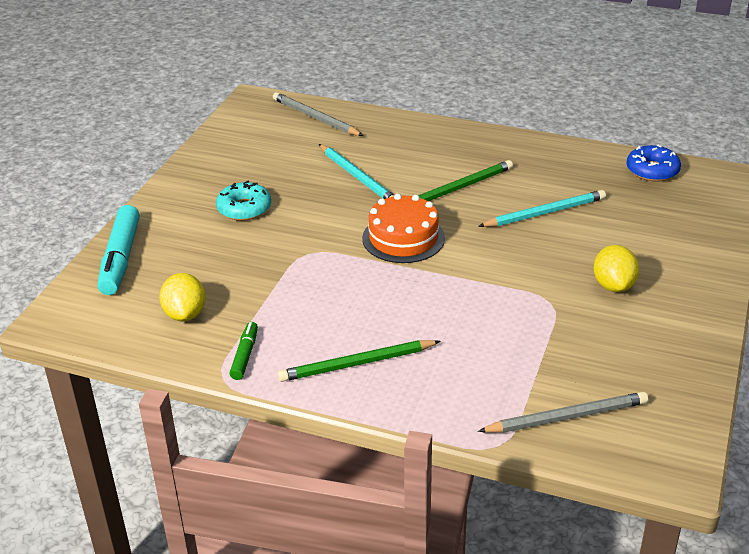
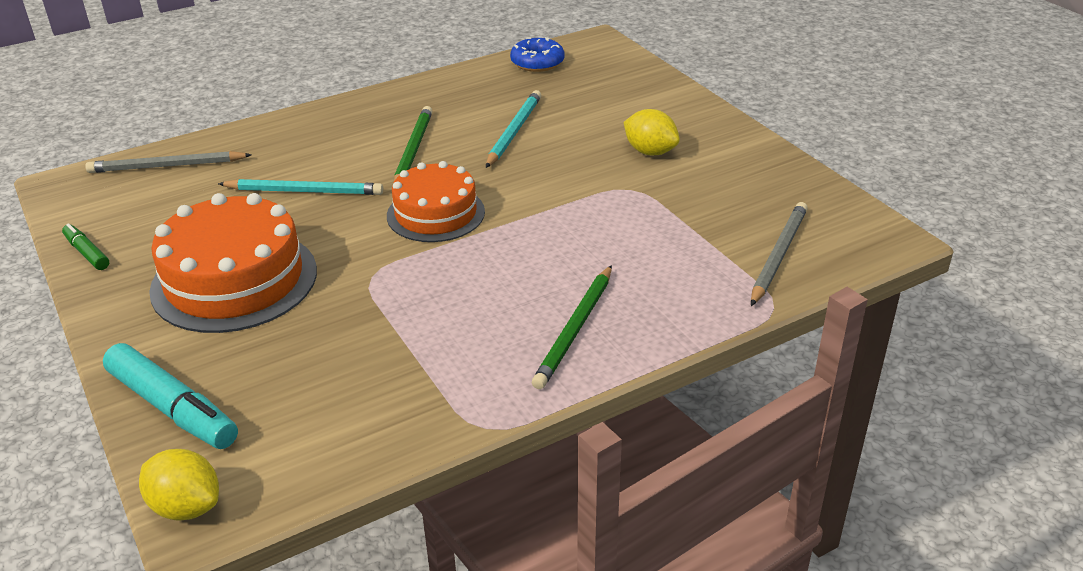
camera: 50 degrees left, 0 degrees up
yellow lemon [159,273,206,321] -> yellow lemon moved to [139,449,219,521]
turquoise donut [216,181,271,221] -> orange cake [149,193,317,333]
green marker [229,322,258,380] -> green marker moved to [62,223,109,270]

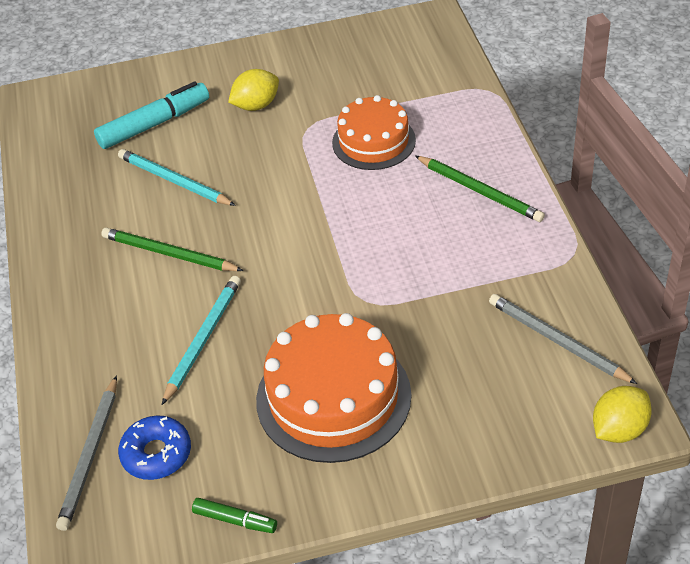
camera: 70 degrees left, 10 degrees up
green marker [62,223,109,270] -> green marker turned 135 degrees counterclockwise [192,498,277,533]
turquoise marker [103,343,238,449] -> turquoise marker moved to [94,81,209,149]
orange cake [387,161,485,242] -> orange cake moved to [332,95,416,170]
blue donut [510,37,564,72] -> blue donut moved to [118,416,191,480]
grey pencil [751,202,808,306] -> grey pencil moved to [489,294,637,384]

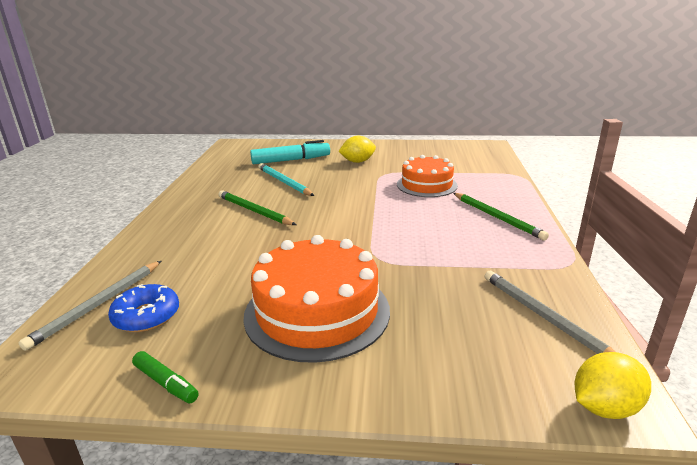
camera: 15 degrees right, 20 degrees down
turquoise pencil [162,276,241,405] -> none

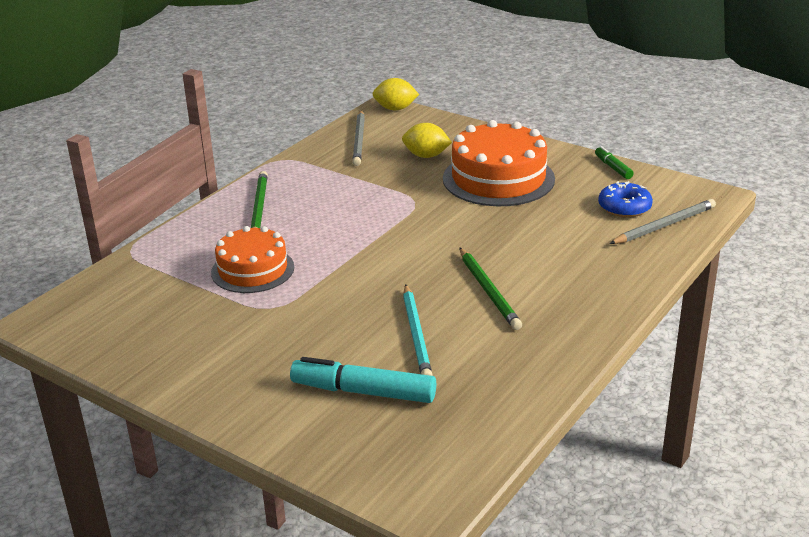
camera: 150 degrees left, 5 degrees up
yellow lemon [338,135,376,163] -> yellow lemon moved to [402,123,452,158]

